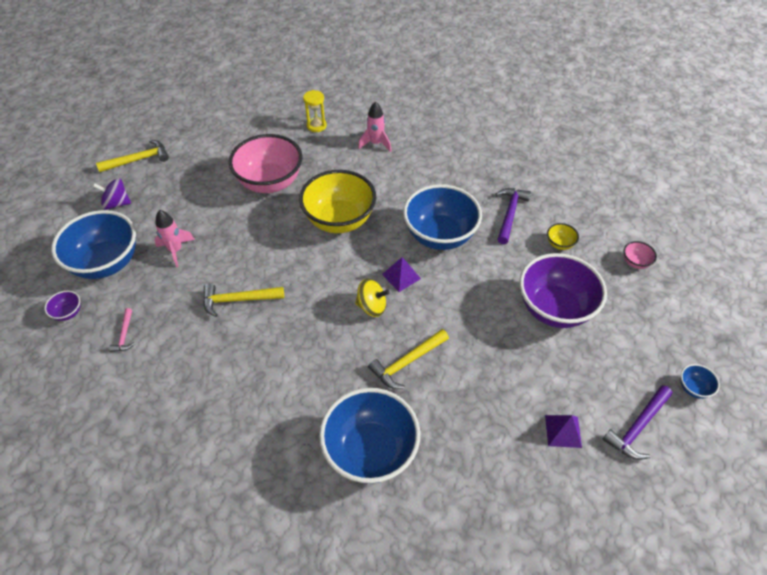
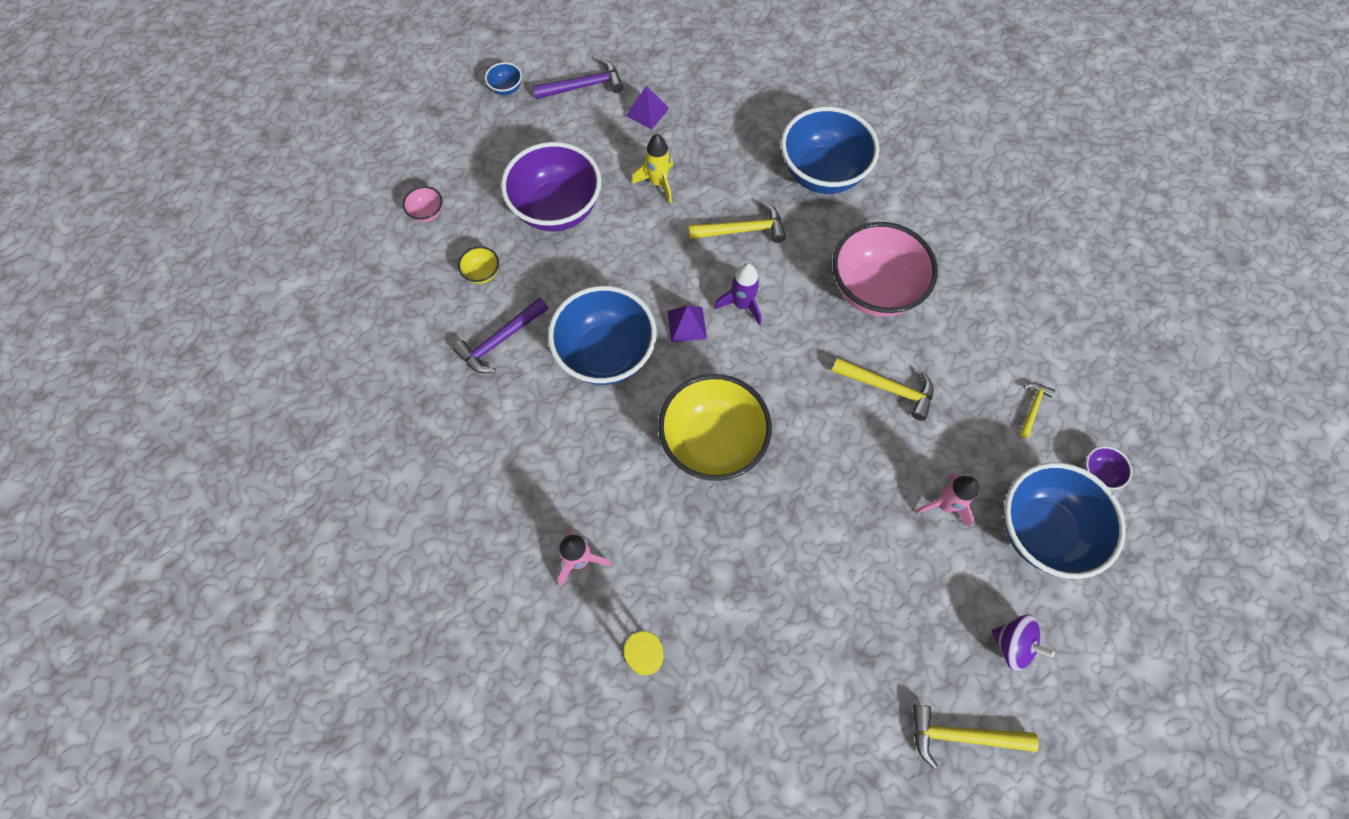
camera: 150 degrees left, 15 degrees up
pink hammer [109,308,135,352] -> yellow hammer [1020,383,1055,438]
pink bowl [229,134,302,193] -> pink bowl moved to [833,222,938,317]
yellow spinning top [355,279,390,317] -> purple rocket [714,263,762,325]
none -> yellow rocket [632,134,673,203]

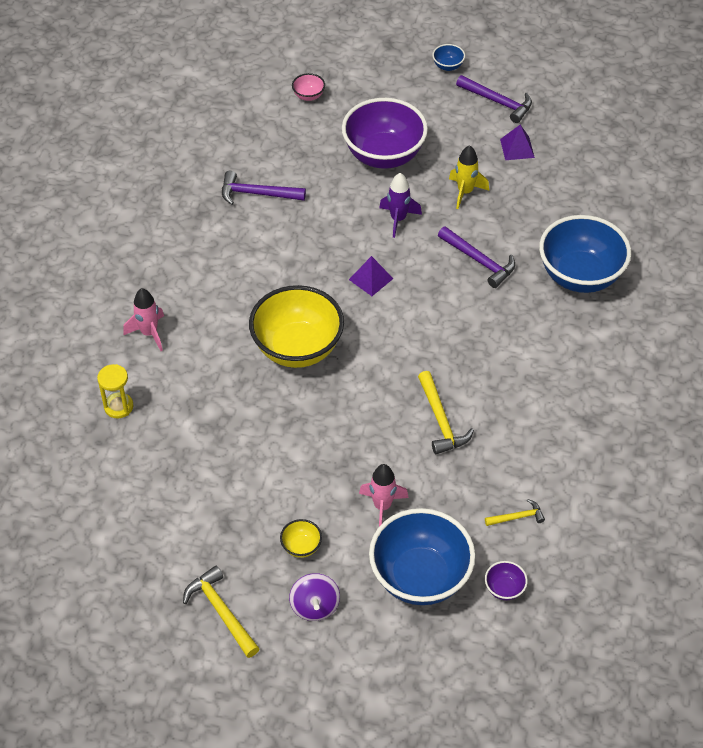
camera: 50 degrees right, 15 degrees down
yellow bowl [458,246,499,284] -> yellow bowl moved to [280,519,322,558]
blue bowl [548,286,657,385] -> none
yellow hammer [688,202,786,243] -> purple hammer [438,226,515,288]
purple rocket [714,263,762,325] -> purple rocket moved to [379,173,422,238]
pink bowl [833,222,938,317] -> none

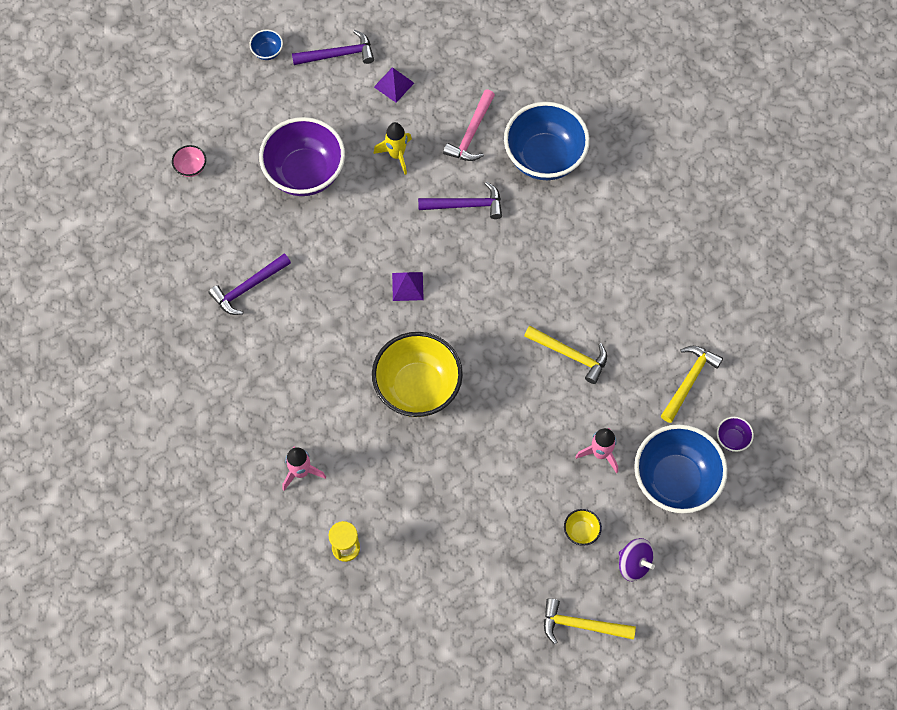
camera: 45 degrees left, 15 degrees up
purple rocket [379,173,422,238] -> none
yellow hammer [485,499,545,526] -> yellow hammer [661,346,723,423], size x1.70
none -> pink hammer [443,90,495,161]

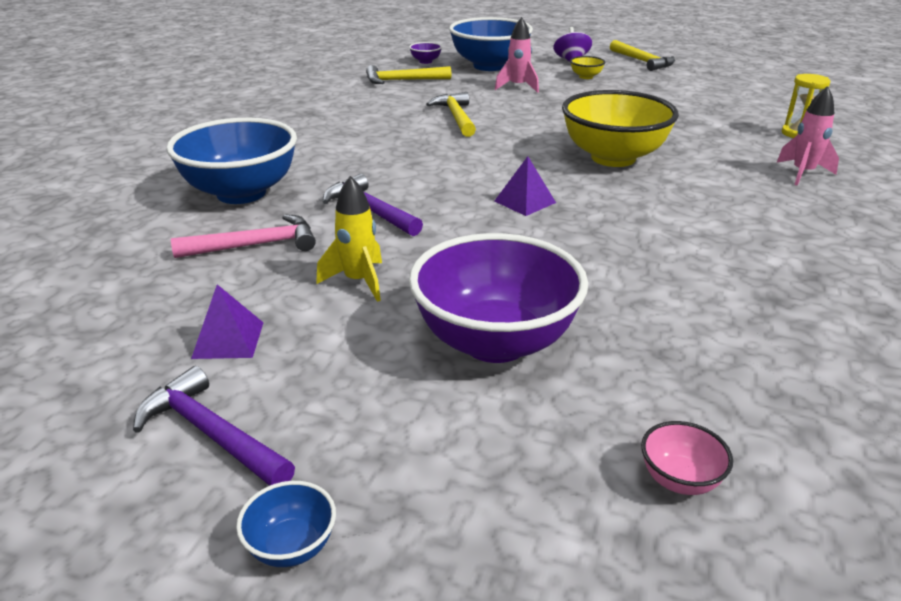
camera: 130 degrees left, 35 degrees down
purple hammer [209,253,291,315] -> none

